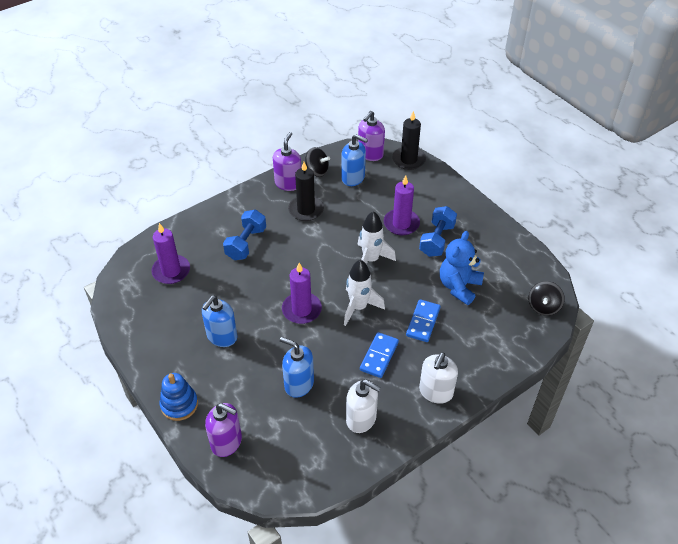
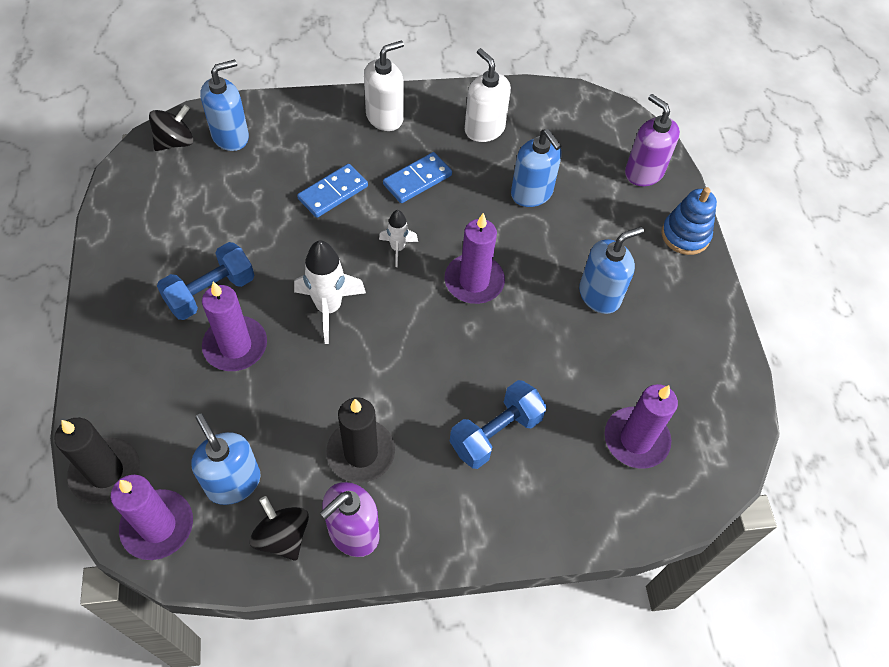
camera: 155 degrees left, 10 degrees up
white rocket [344,260,385,326] -> white rocket [379,210,418,267], size x0.57
purple soap dispenser [358,111,385,161] -> purple candle [111,475,193,560]
blue teddy bear [440,231,484,305] -> none
none -> blue soap dispenser [200,60,249,151]

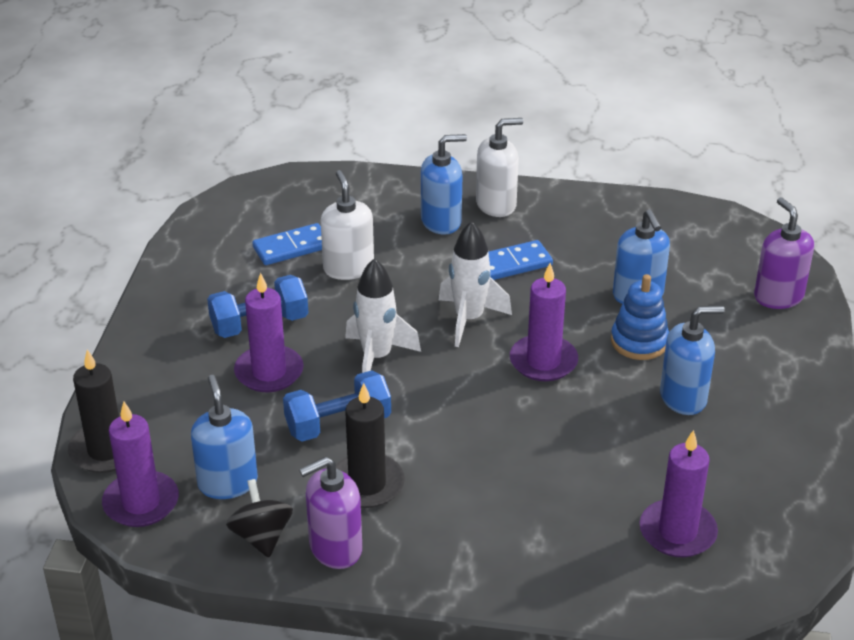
camera: 20 degrees right, 20 degrees down
black spinning top [149,105,193,151] -> none
blue soap dispenser [200,60,249,151] -> blue soap dispenser moved to [421,134,467,235]
blue domino [297,164,368,218] -> blue domino moved to [252,223,322,265]
white rocket [379,210,418,267] -> white rocket [439,221,512,347], size x1.75
blue dumbbell [450,380,547,469] -> blue dumbbell moved to [283,370,391,442]
white soap dispenser [465,48,511,142] -> white soap dispenser moved to [321,170,374,280]
blue stacking toy [661,187,717,255] -> blue stacking toy moved to [611,274,669,360]

